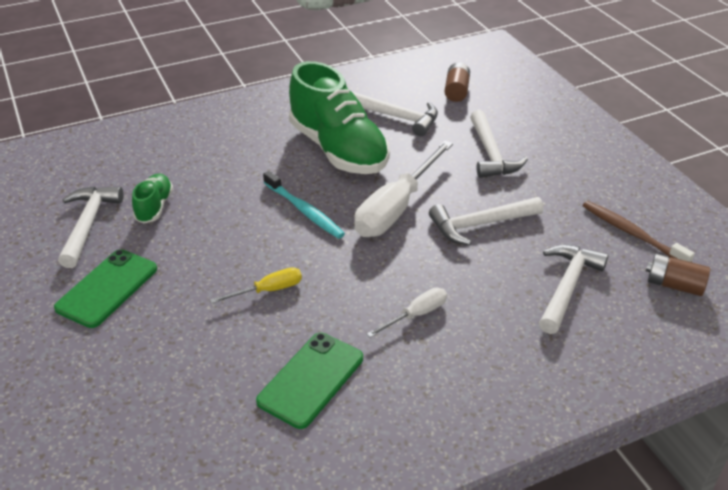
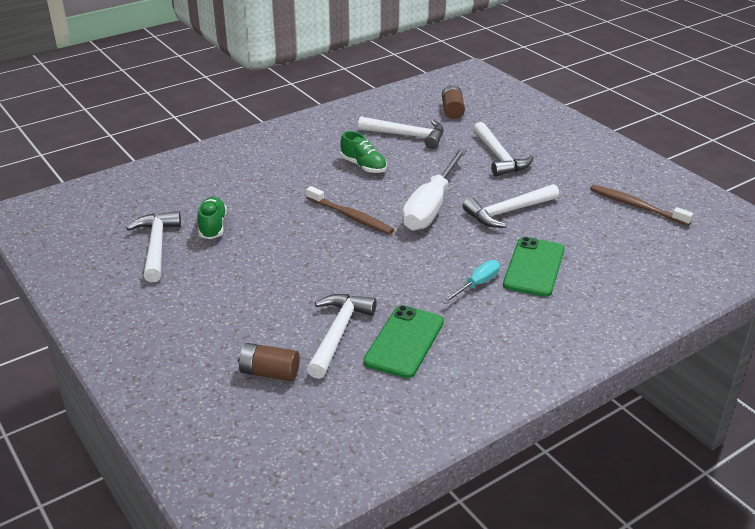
camera: 10 degrees left, 5 degrees down
green phone [54,249,157,328] -> green phone moved to [503,237,565,297]
yellow screwdriver [210,267,302,304] -> none
turquoise toothbrush [263,171,345,239] -> brown toothbrush [306,186,394,235]
green shoe [289,61,390,174] -> green shoe [340,131,387,173], size x0.46
white screwdriver [367,288,447,338] -> turquoise screwdriver [442,260,500,304]
white hammer [539,245,609,334] -> white hammer moved to [307,294,377,379]
brown battery [646,254,710,296] -> brown battery moved to [238,343,300,381]

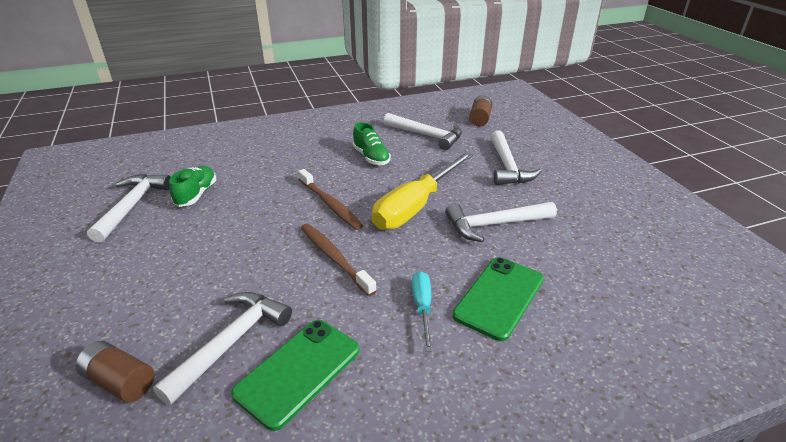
camera: 15 degrees right, 0 degrees up
white screwdriver [402,148,467,231] -> yellow screwdriver [372,152,473,230]
turquoise screwdriver [442,260,500,304] -> turquoise screwdriver turned 60 degrees counterclockwise [412,271,433,352]
brown toothbrush [590,185,693,226] -> brown toothbrush moved to [301,223,377,296]

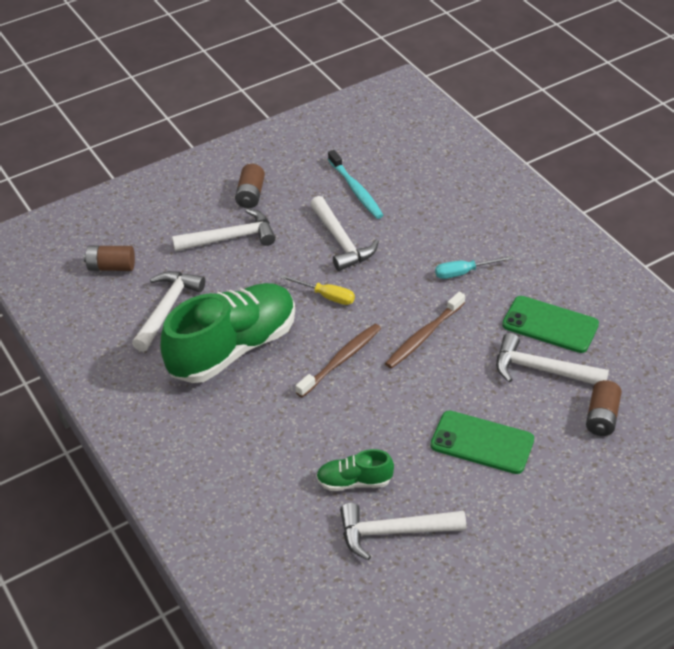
camera: 100 degrees left, 10 degrees up
green shoe [353,122,391,165] -> green shoe [161,283,295,383], size x2.19
yellow screwdriver [372,152,473,230] -> yellow screwdriver [280,275,355,305], size x0.49
green phone [453,257,544,341] -> green phone moved to [431,411,534,474]
none -> brown battery [235,164,265,208]
none -> turquoise toothbrush [328,150,383,219]

